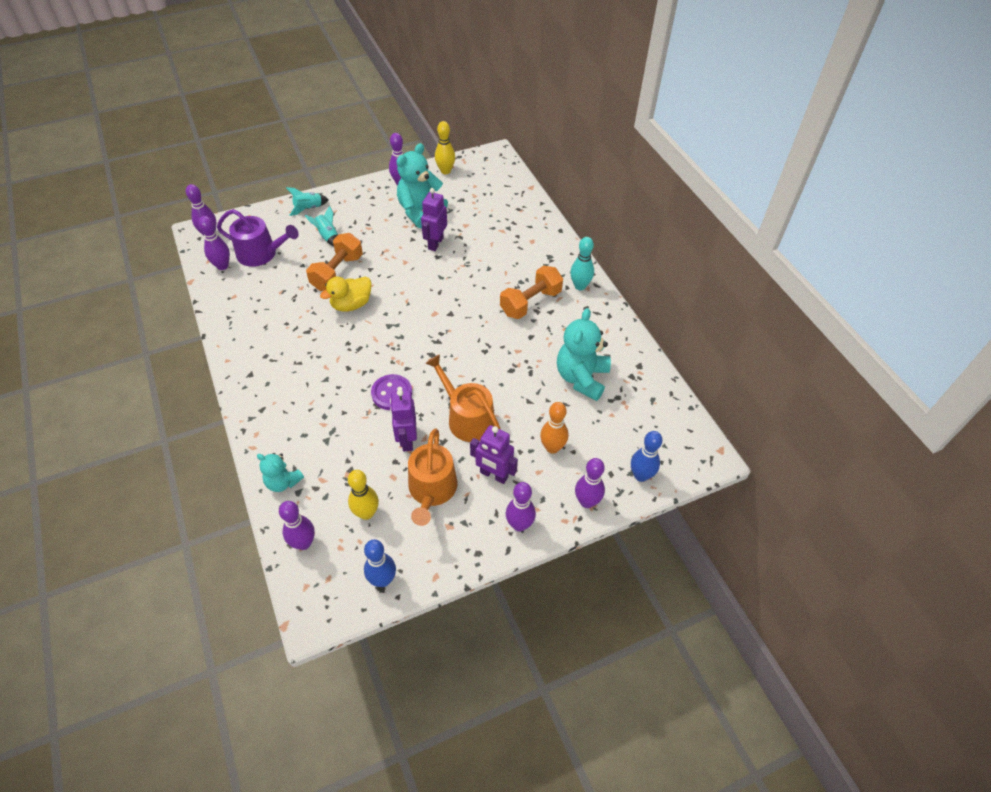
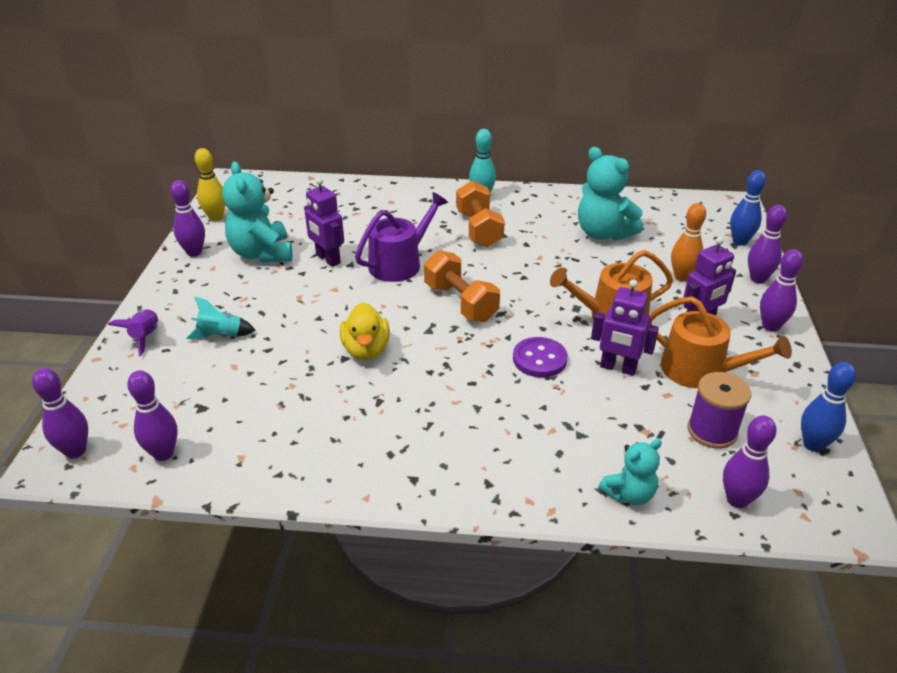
camera: 60 degrees left, 15 degrees down
purple watering can [217,209,299,267] -> purple watering can moved to [355,192,448,282]
turquoise rocket [286,187,329,216] -> purple rocket [108,309,158,356]
orange dumbbell [306,233,363,291] -> orange dumbbell moved to [424,250,500,322]
yellow bowling pin [348,470,379,520] -> purple spool [687,372,751,449]

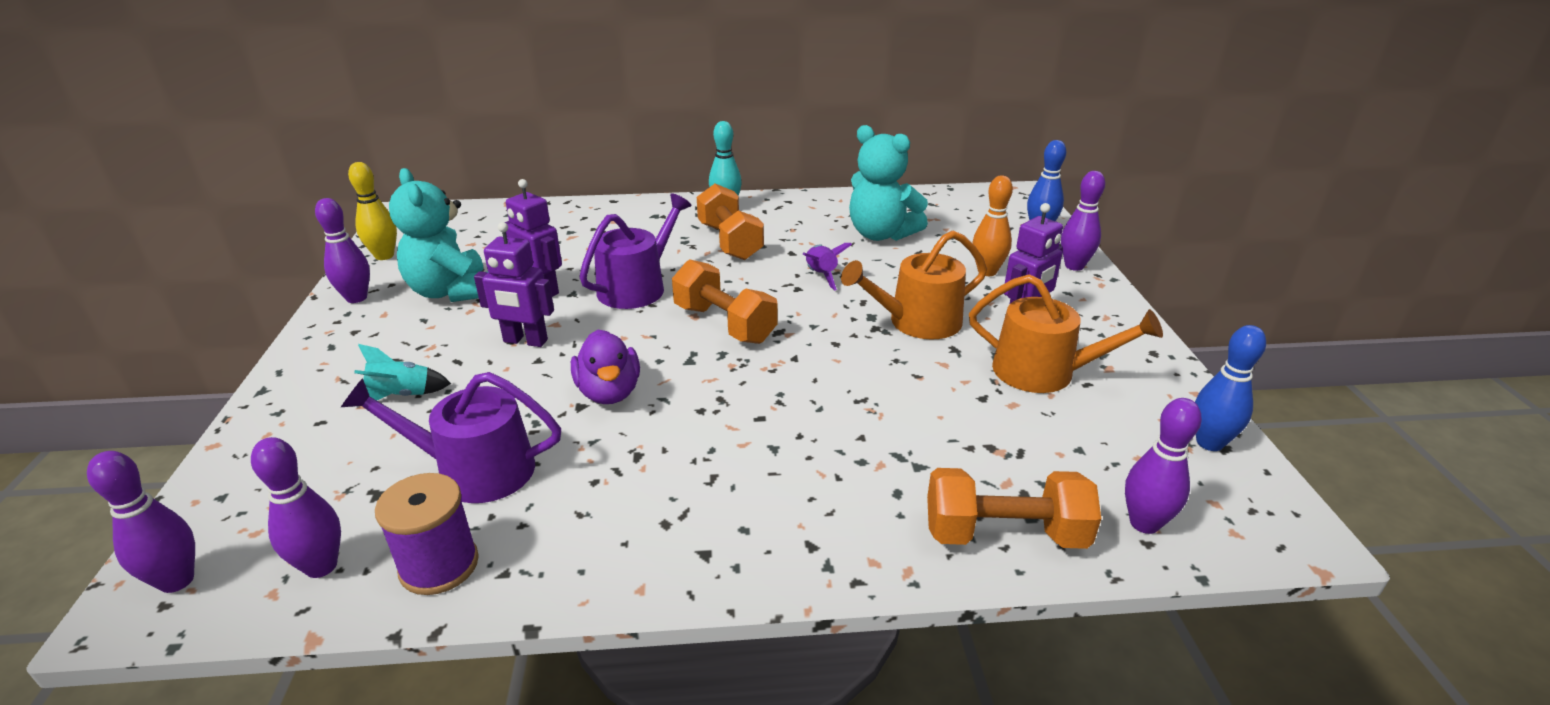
camera: 10 degrees left, 5 degrees down
purple rocket [108,309,158,356] -> purple rocket moved to [802,243,852,291]
yellow duck [340,302,390,360] -> purple duck [571,330,640,404]
purple button [513,337,568,378] -> none
purple robot [591,279,659,376] -> purple robot moved to [474,222,554,347]
turquoise teddy bear [598,439,662,505] -> orange dumbbell [927,468,1101,549]
purple spool [687,372,751,449] -> purple spool moved to [375,473,479,595]
purple bowling pin [760,249,803,332] -> none
none -> purple watering can [341,372,561,503]

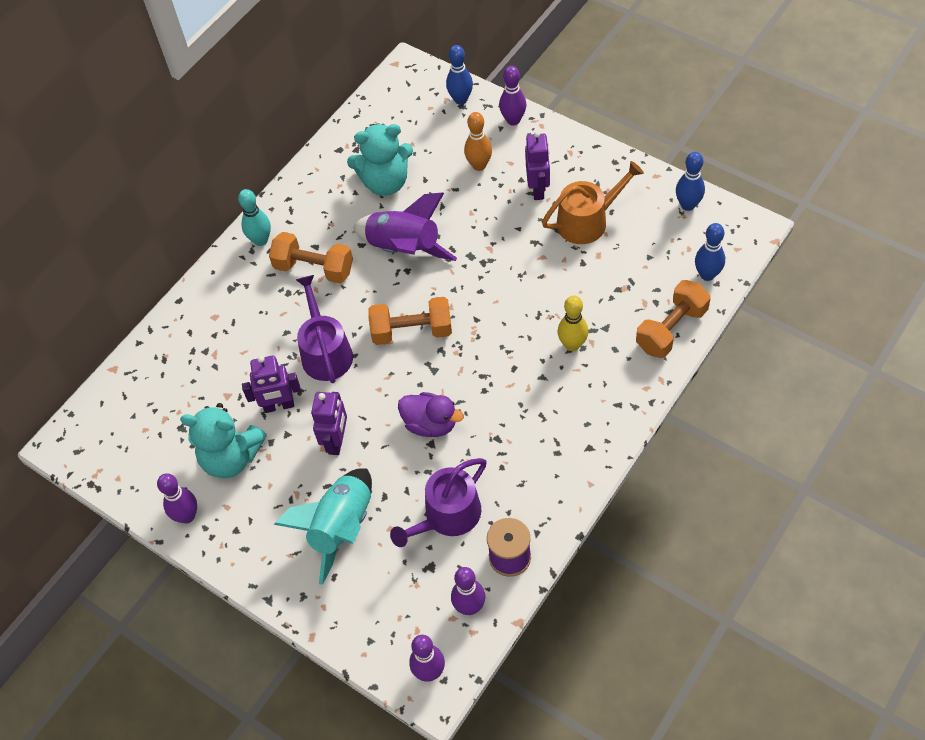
camera: 45 degrees left, 25 degrees up
yellow bowling pin [348,162,397,260] -> yellow bowling pin moved to [558,296,588,351]
turquoise rocket [354,344,451,401] -> turquoise rocket [274,468,372,585], size x1.98
purple robot [474,222,554,347] -> purple robot turned 45 degrees counterclockwise [311,392,347,455]
purple rocket [802,243,852,291] -> purple rocket [353,192,457,261], size x1.98
orange watering can [841,230,987,339] -> none
purple bowling pin [1125,398,1202,534] -> blue bowling pin [695,223,725,281]

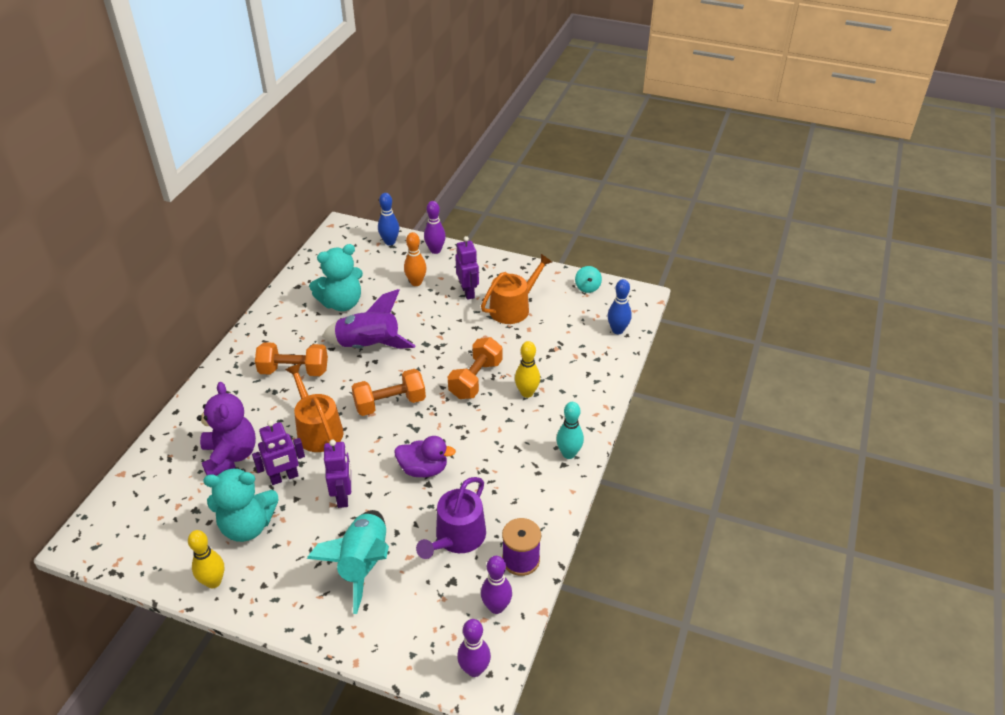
camera: 20 degrees left, 15 degrees down
purple bowling pin [157,473,197,523] -> yellow bowling pin [188,530,224,588]
turquoise bowling pin [238,189,271,246] -> turquoise bowling pin moved to [556,402,584,459]
purple watering can [296,275,353,383] -> orange watering can [285,364,344,452]
orange dumbbell [636,280,711,358] -> orange dumbbell moved to [448,337,502,399]
blue bowling pin [676,152,705,211] -> turquoise spinning top [575,266,602,293]
none -> purple teddy bear [197,382,256,476]

